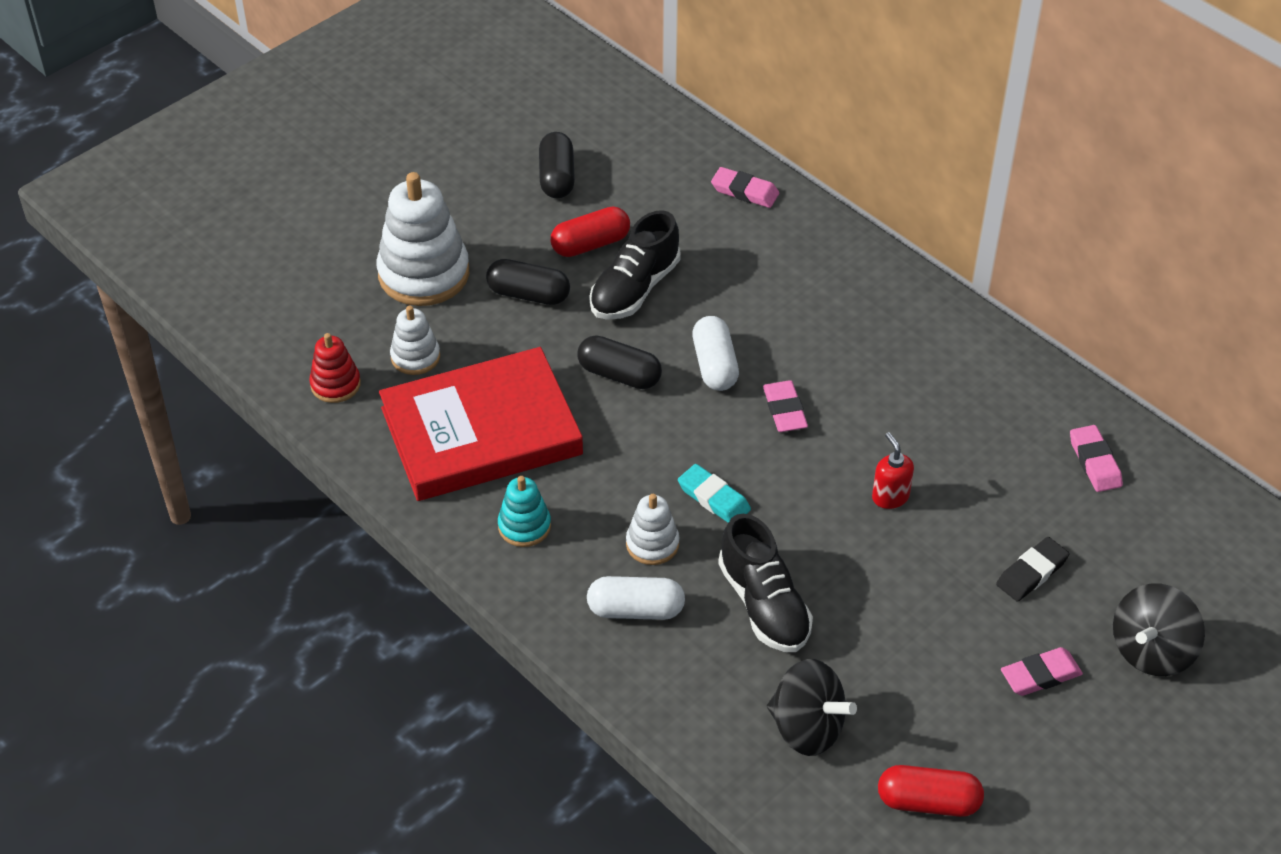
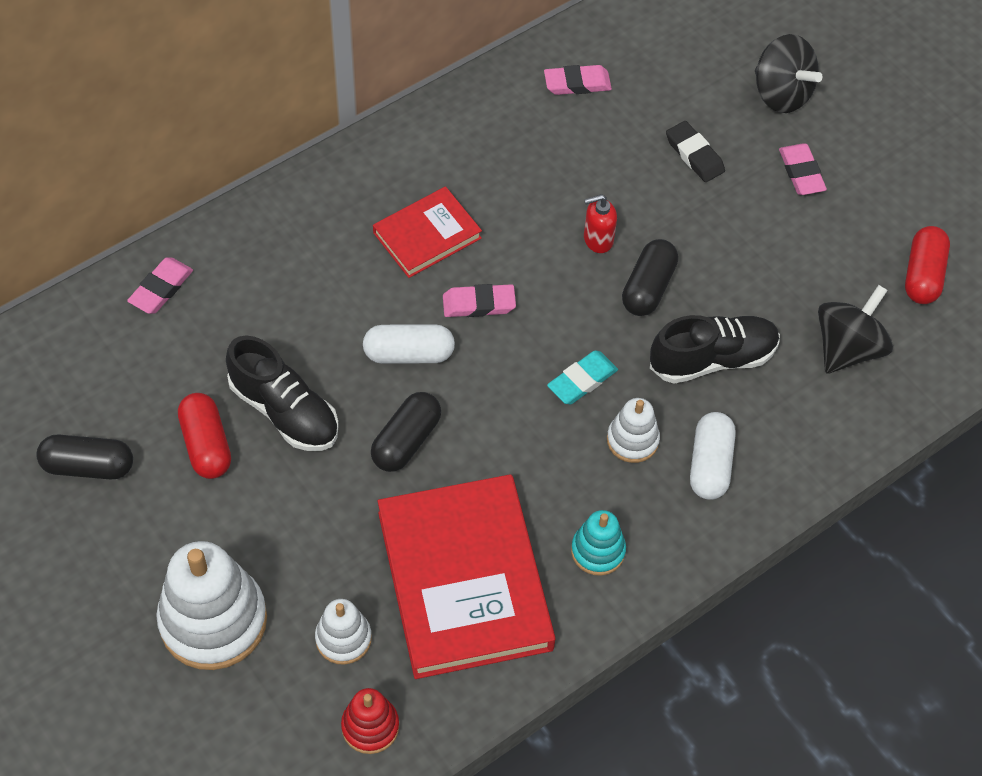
camera: 85 degrees left, 10 degrees up
black capsule [486,259,570,305] -> black capsule moved to [622,239,678,316]
none -> red book [373,186,482,278]

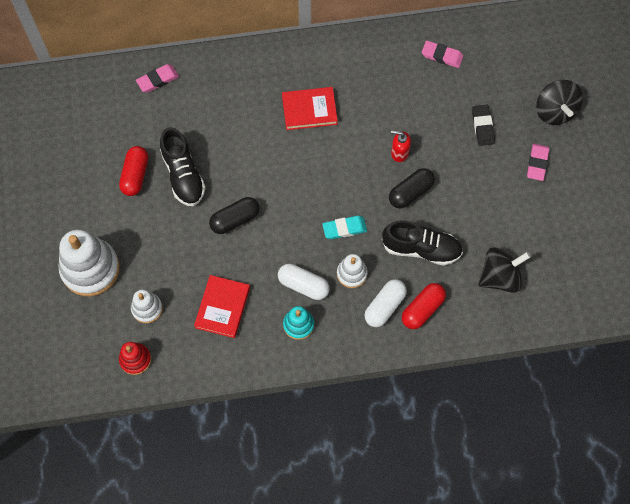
camera: 30 degrees right, 10 degrees up
black capsule [36,435,133,479] -> none
white capsule [363,324,455,364] -> white capsule moved to [278,264,330,300]
red book [378,474,555,679] -> red book [194,275,250,338], size x0.53
pink eraser [443,284,516,317] -> none
red capsule [905,226,950,304] -> red capsule moved to [402,283,446,329]

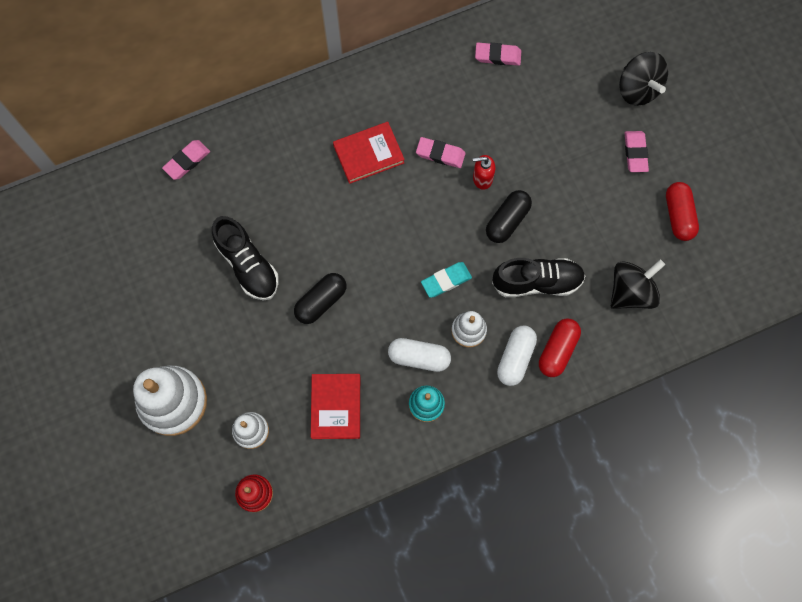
camera: 15 degrees left, 5 degrees up
red capsule [119,146,148,196] -> red capsule moved to [666,182,699,241]
black eraser [472,105,495,146] -> none
none -> pink eraser [416,137,466,168]

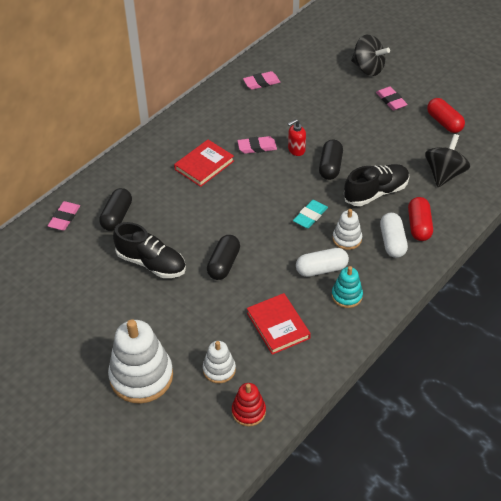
camera: 25 degrees left, 25 degrees down
none -> black capsule [99,188,132,231]

